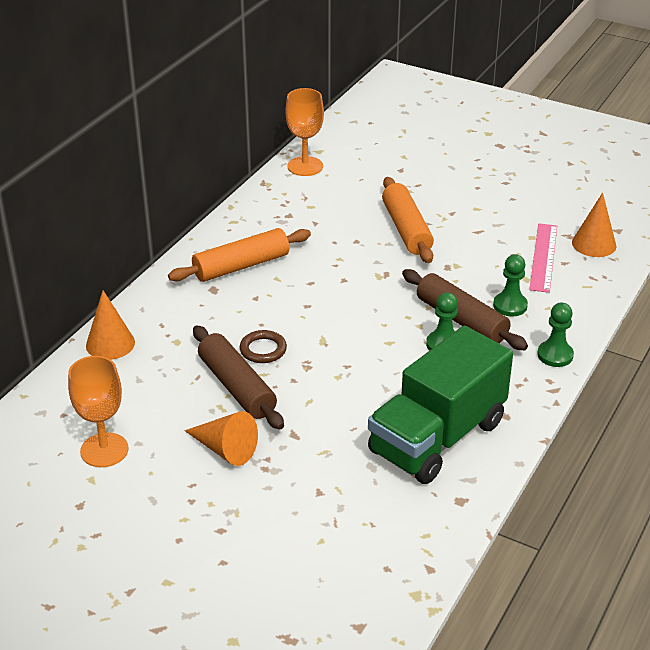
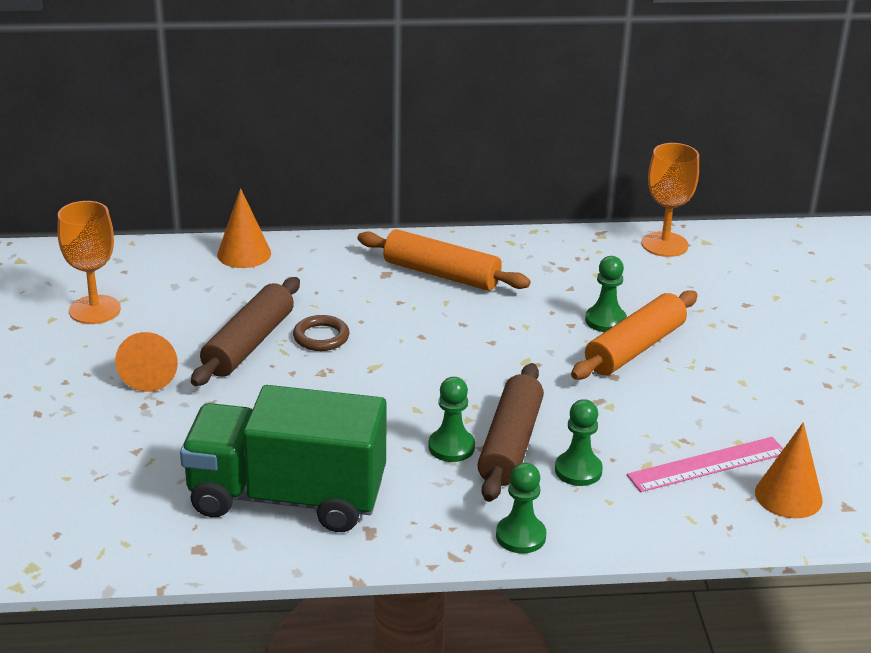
camera: 55 degrees right, 5 degrees down
none -> green pawn [585,256,627,332]

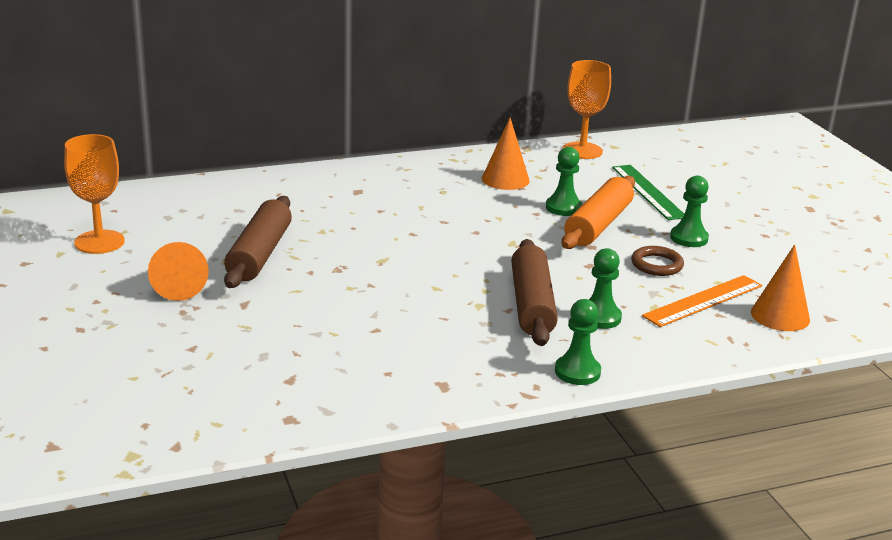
camera: 15 degrees left, 5 degrees down
green truck [180,385,387,532] -> none
orange cone [217,188,271,268] -> orange cone moved to [482,118,530,190]
brown ring [293,315,349,351] -> brown ring moved to [631,246,684,276]
orange rolling pin [357,229,531,291] -> none
green pawn [428,377,475,462] -> green pawn moved to [670,175,709,247]
pink ruler [627,437,784,492] -> orange ruler [642,275,762,327]
none -> green ruler [612,165,684,220]

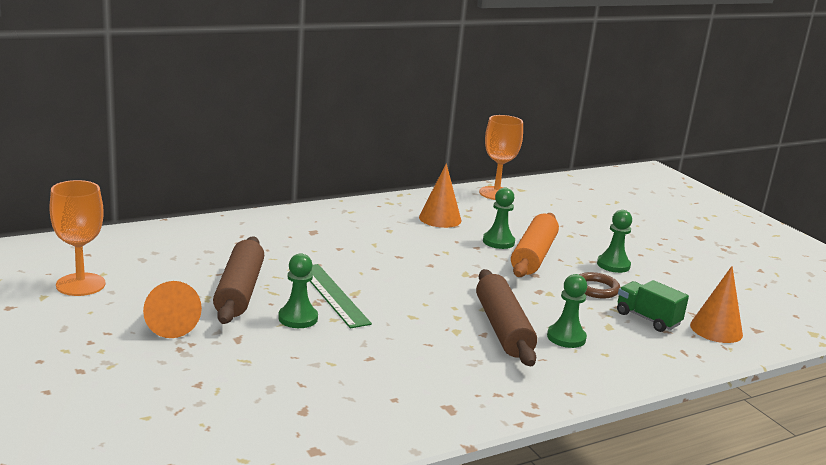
camera: 10 degrees left, 5 degrees down
green pawn [555,299,601,385] -> green pawn moved to [278,253,318,328]
green ruler [612,165,684,220] -> green ruler moved to [310,264,372,328]
orange ruler [642,275,762,327] -> green truck [617,280,689,332]

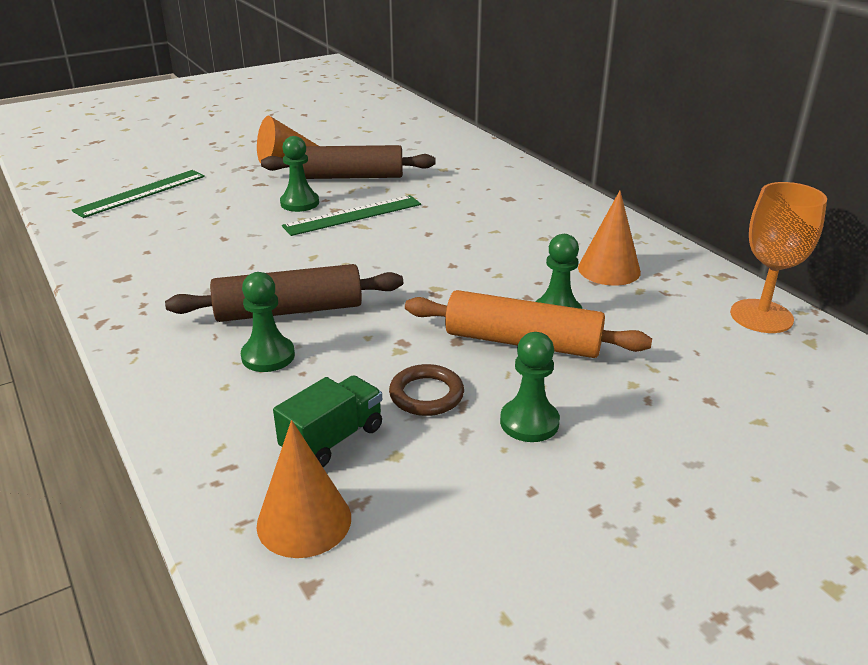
camera: 90 degrees right, 10 degrees up
orange goblet [49,180,106,296] -> none
none -> green ruler [72,170,205,218]

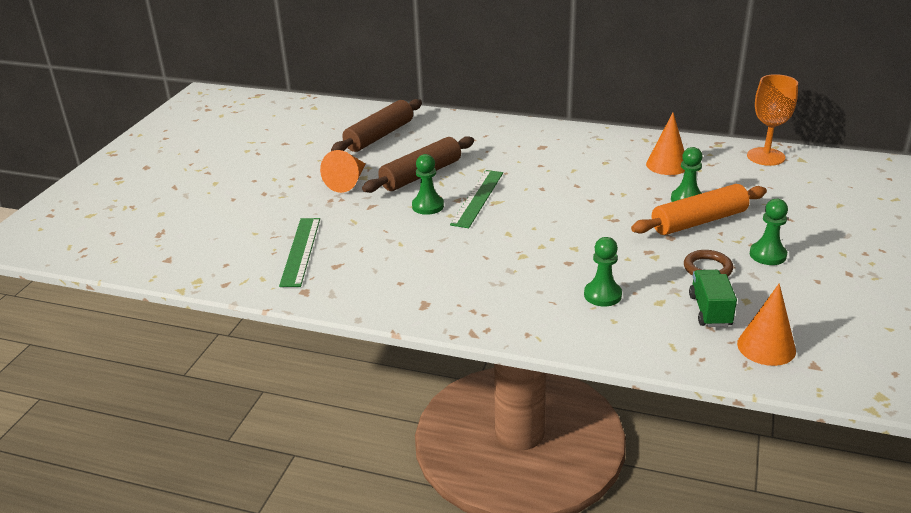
camera: 40 degrees left, 0 degrees up
brown rolling pin [165,264,403,322] -> brown rolling pin moved to [331,99,422,152]

